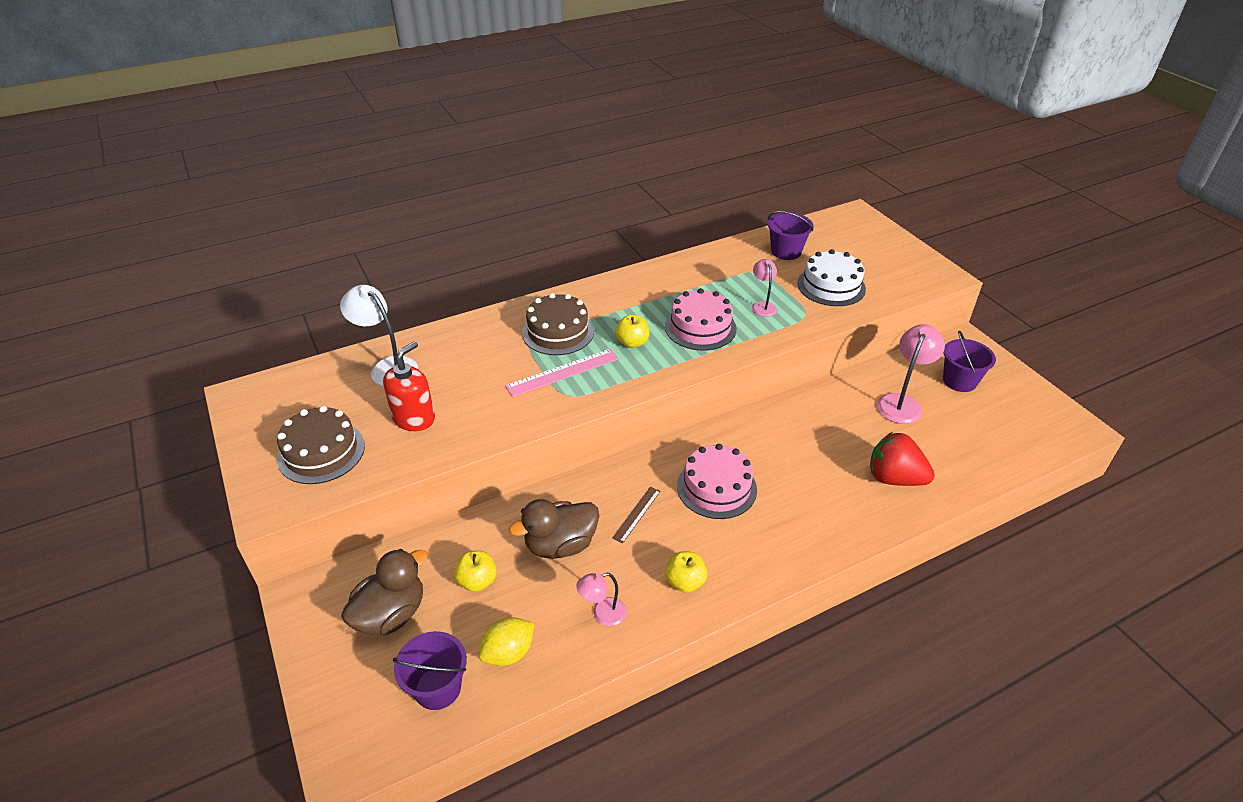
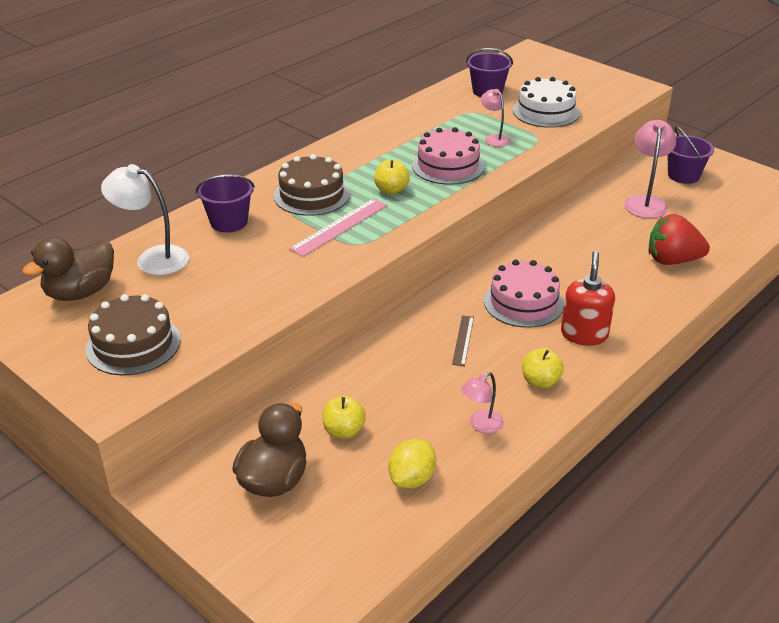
camera: 20 degrees left, 5 degrees down
red soap dispenser [383,341,435,431] -> red soap dispenser moved to [561,251,615,346]
purple bucket [393,631,467,710] -> purple bucket moved to [196,174,255,232]
brown duck [509,499,599,559] -> brown duck moved to [22,237,114,301]

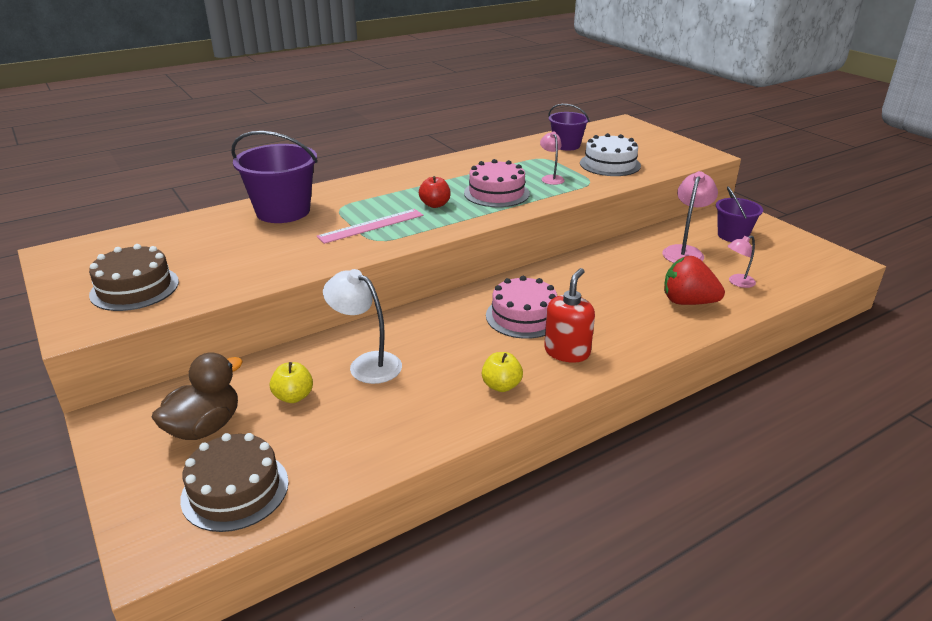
camera: 15 degrees right, 5 degrees down
brown duck [22,237,114,301] -> none
white lamp [101,164,189,275] -> white lamp moved to [323,269,402,384]
purple bucket [196,174,255,232] -> purple bucket [231,131,318,223], size x1.64
brown cake [274,154,350,216] -> brown cake moved to [180,433,289,532]
yellow apple [374,160,410,194] -> red apple [419,176,451,208]
yellow lemon [388,439,436,488] -> none
brown ruler [452,316,474,366] -> none
pink lamp [461,372,504,434] -> pink lamp moved to [728,235,756,288]

